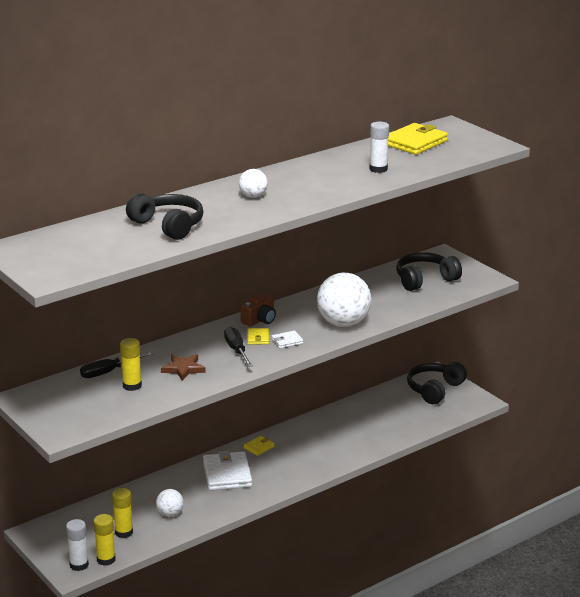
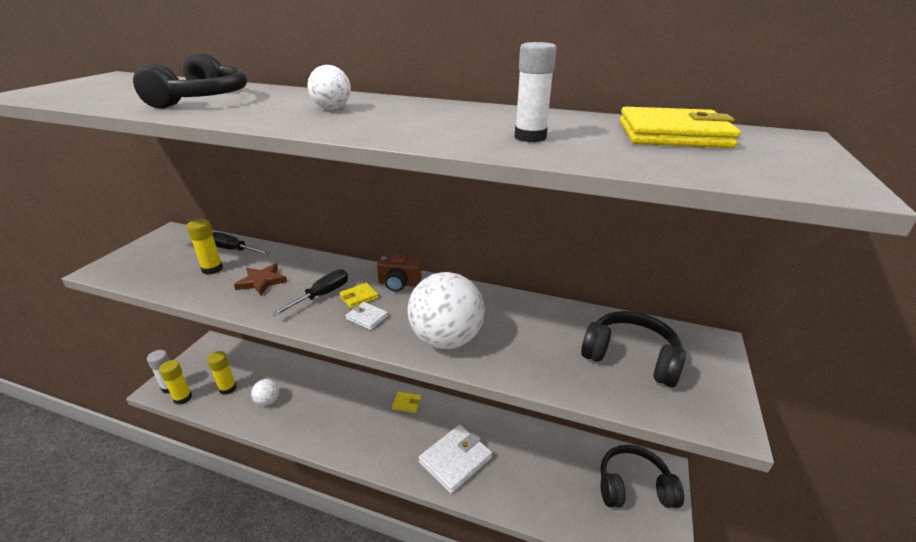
camera: 55 degrees right, 5 degrees up
white wallet [203,450,252,491] -> white wallet moved to [419,425,492,494]

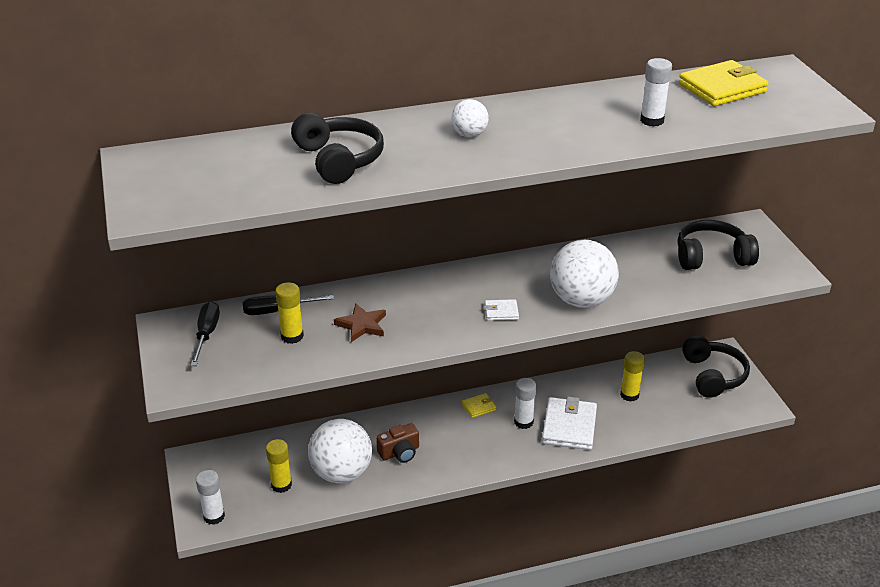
camera: 35 degrees left, 5 degrees up
yellow glue stick [159,360,192,405] -> yellow glue stick moved to [620,351,645,402]
white ball [251,379,279,406] -> white ball [308,419,372,483], size x2.01
black screwdriver [271,269,348,317] -> black screwdriver moved to [190,301,220,366]
yellow wallet [339,283,379,308] -> none
brown camera [377,254,422,292] -> brown camera moved to [376,423,419,463]
black headphones [600,445,684,508] -> black headphones turned 120 degrees clockwise [682,336,750,398]
none -> white glue stick [514,378,536,429]

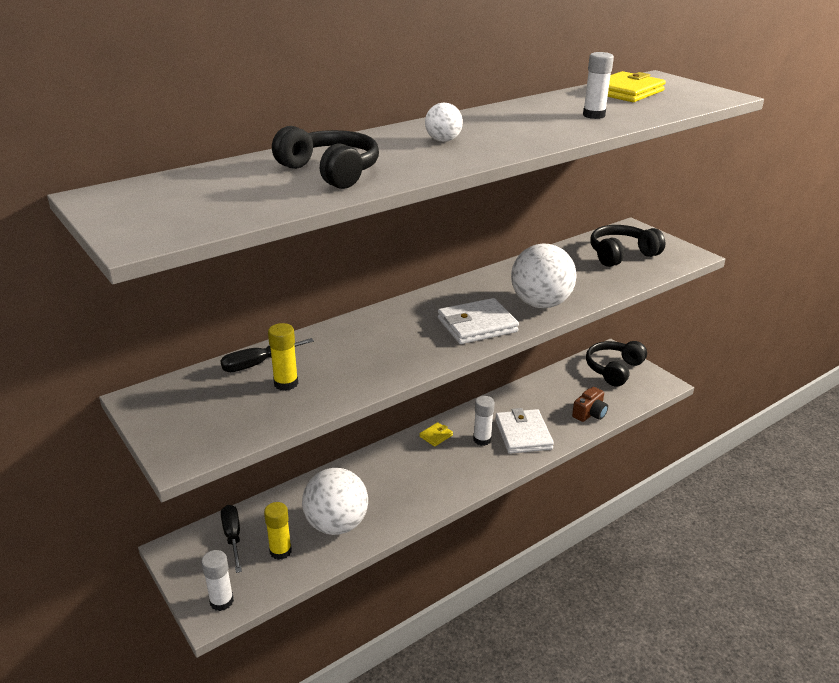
camera: 20 degrees left, 5 degrees down
black screwdriver [190,301,220,366] -> black screwdriver moved to [221,505,242,573]
brown star [334,303,386,342] -> none
brown camera [376,423,419,463] -> brown camera moved to [572,387,608,422]
white wallet [485,299,519,321] -> white wallet [438,298,519,344], size x2.08
yellow glue stick [620,351,645,402] -> none
black headphones [682,336,750,398] -> black headphones turned 120 degrees counterclockwise [586,341,647,387]

